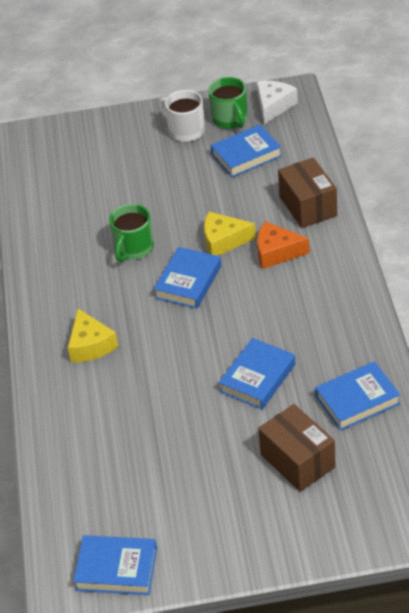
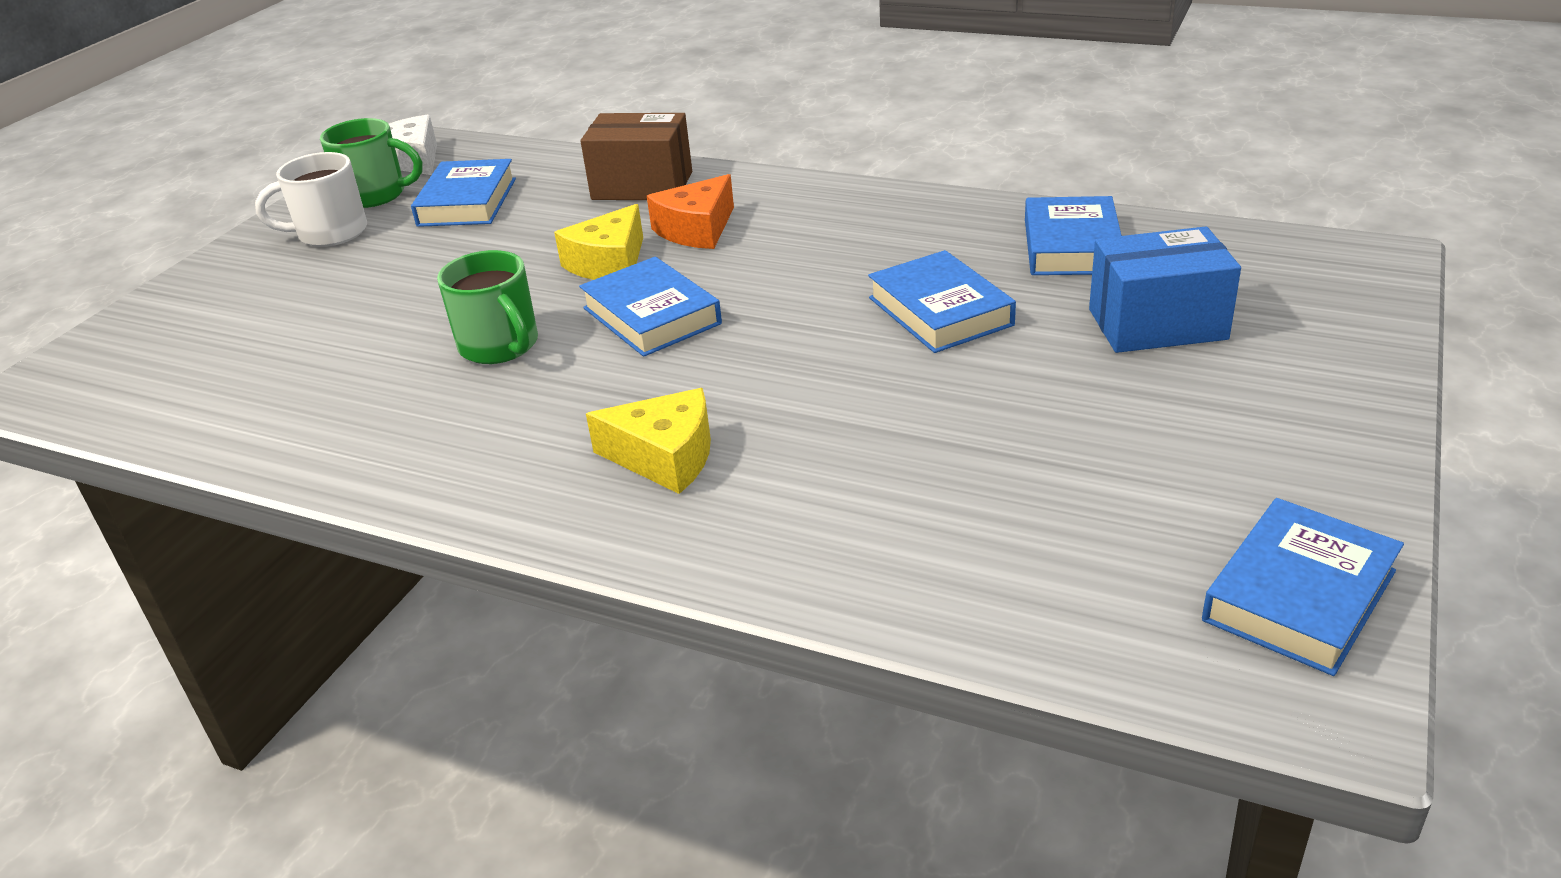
camera: 60 degrees left, 10 degrees down
brown box [258,404,336,492] -> blue box [1089,227,1241,353]

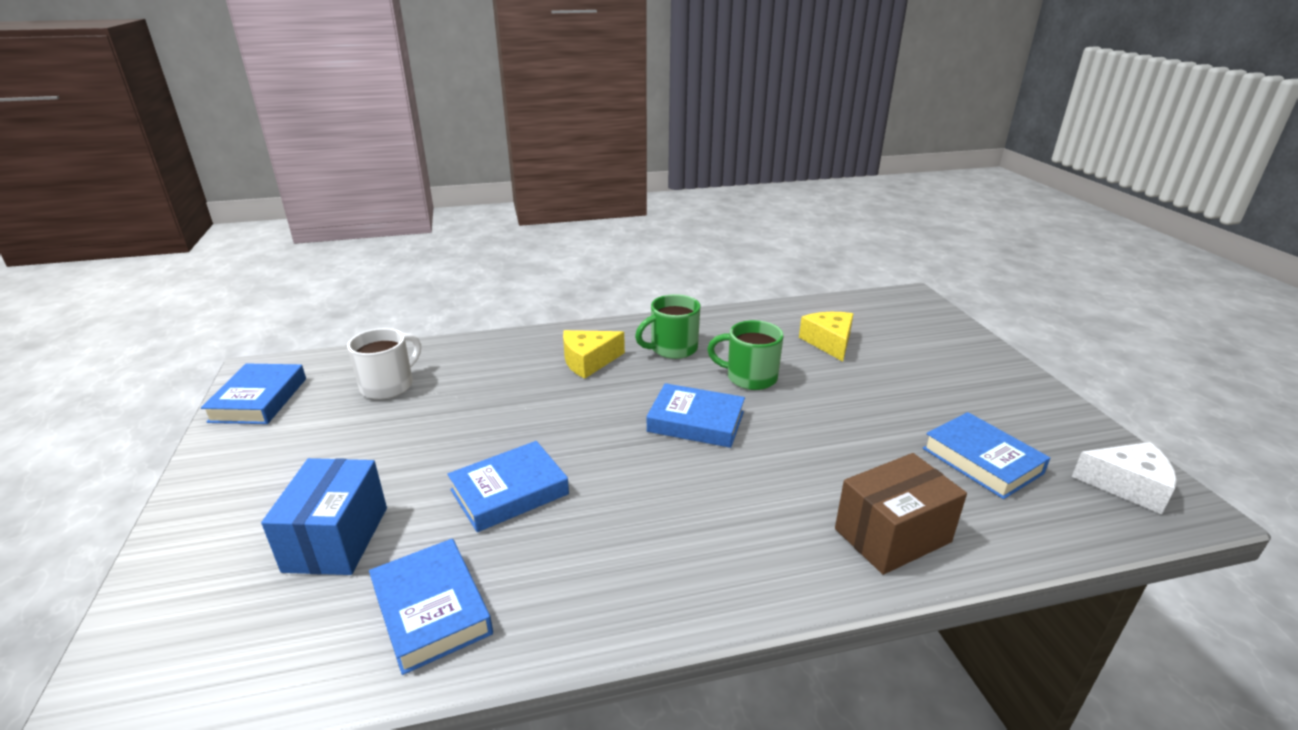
camera: 140 degrees right, 5 degrees down
white mug [255,152,367,247] -> white mug moved to [347,328,421,400]
green mug [320,118,422,208] -> green mug moved to [635,294,700,359]
yellow cheese [554,204,643,280] -> yellow cheese moved to [799,312,853,361]
orange cheese [647,174,734,249] -> none
blue book [868,250,1016,353] -> blue book turned 60 degrees counterclockwise [447,441,569,532]
blue box [1089,227,1241,353] -> blue box turned 45 degrees counterclockwise [261,458,387,575]

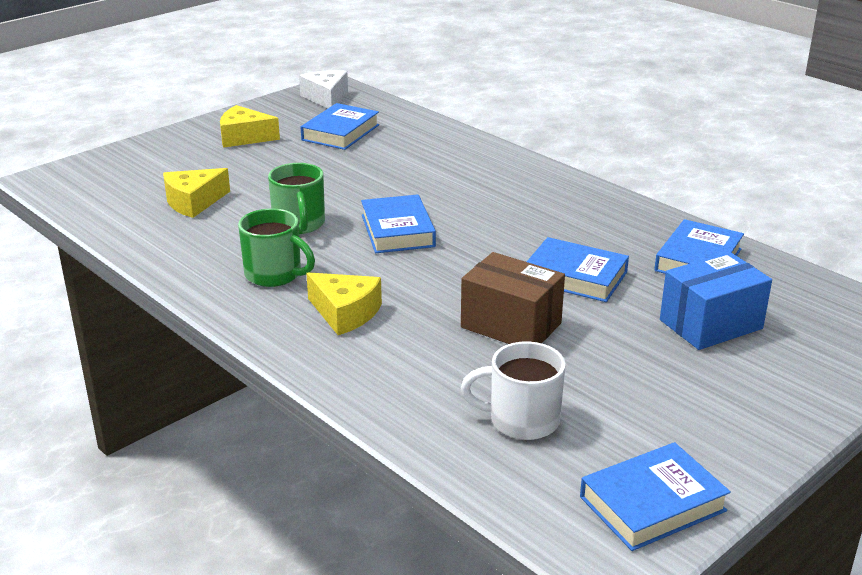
camera: 120 degrees left, 0 degrees up
brown box [835,453,967,575] -> brown box moved to [461,252,565,344]
none -> yellow cheese [220,105,280,148]

